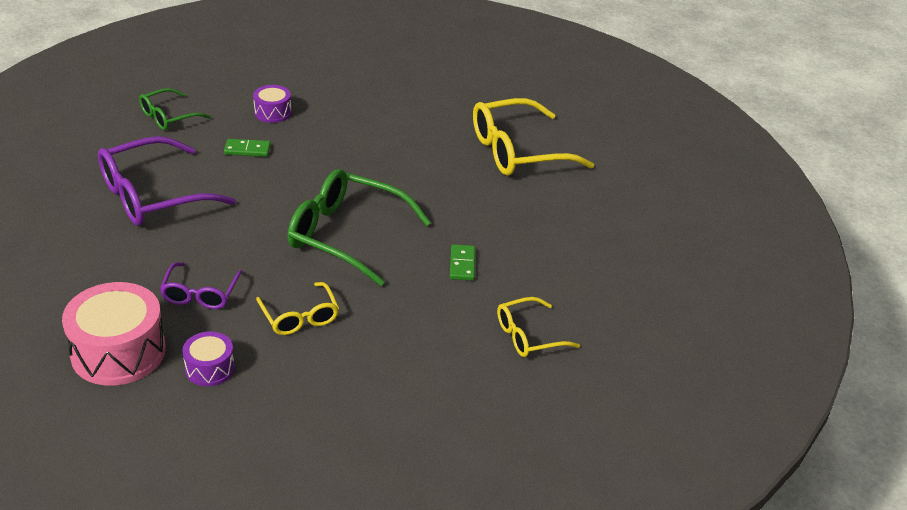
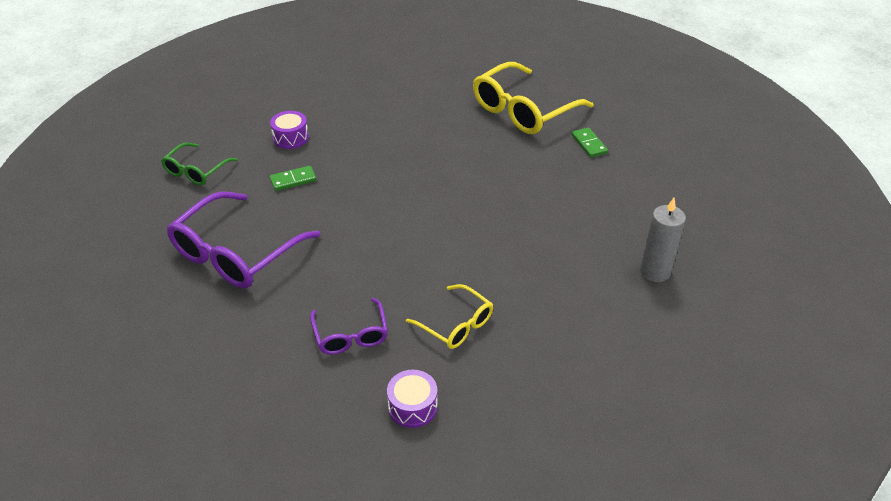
camera: 20 degrees left, 5 degrees up
pink drum [62,282,166,386] -> none
green glasses [288,169,431,286] -> none
green domino [450,244,475,281] -> green domino moved to [571,127,608,158]
yellow glasses [497,297,580,357] -> grey candle [640,198,686,282]

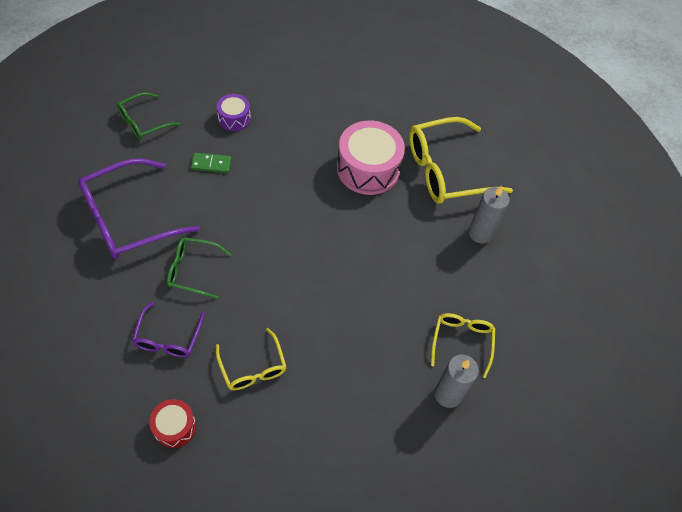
camera: 20 degrees right, 15 degrees up
purple drum [387,370,438,428] -> red drum [149,399,196,448]
green domino [571,127,608,158] -> grey candle [469,186,510,244]
none -> green glasses [167,237,231,299]
none -> pink drum [337,121,405,195]
none -> yellow glasses [431,313,495,378]

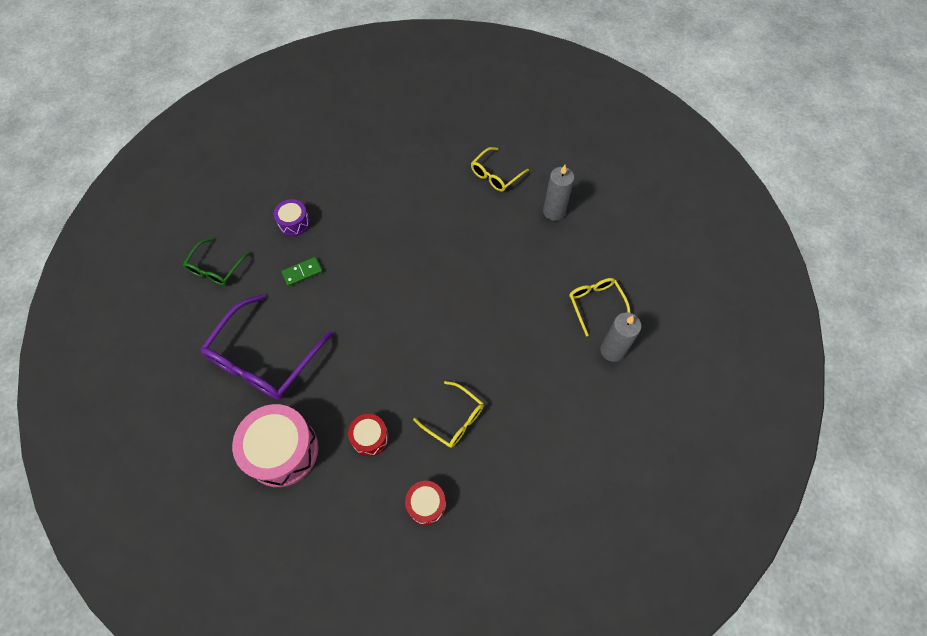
camera: 25 degrees left, 5 degrees up
purple glasses [132,302,205,358] -> red drum [348,414,389,456]
green glasses [167,237,231,299] -> none
pink drum [337,121,405,195] -> pink drum moved to [232,404,318,487]
yellow glasses [409,117,513,204] -> yellow glasses [471,147,529,192], size x0.55

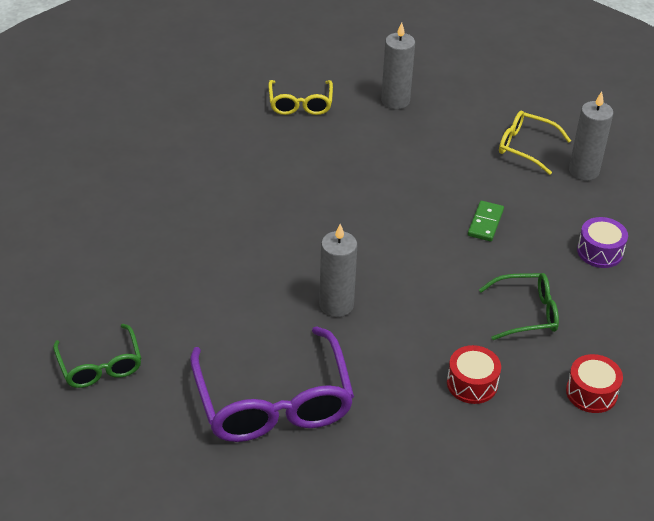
camera: 45 degrees left, 20 degrees down
pink drum [232,404,318,487] -> none
purple drum [274,199,310,236] -> purple drum moved to [577,217,628,268]
green domino [281,257,323,286] -> green domino moved to [468,201,504,241]
yellow glasses [413,381,484,448] -> green glasses [479,273,559,340]
none -> grey candle [319,224,357,317]

